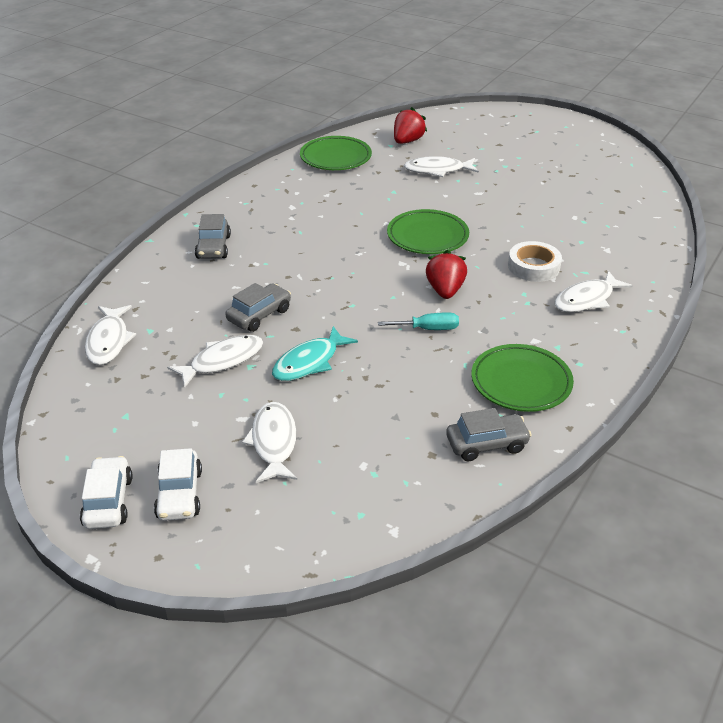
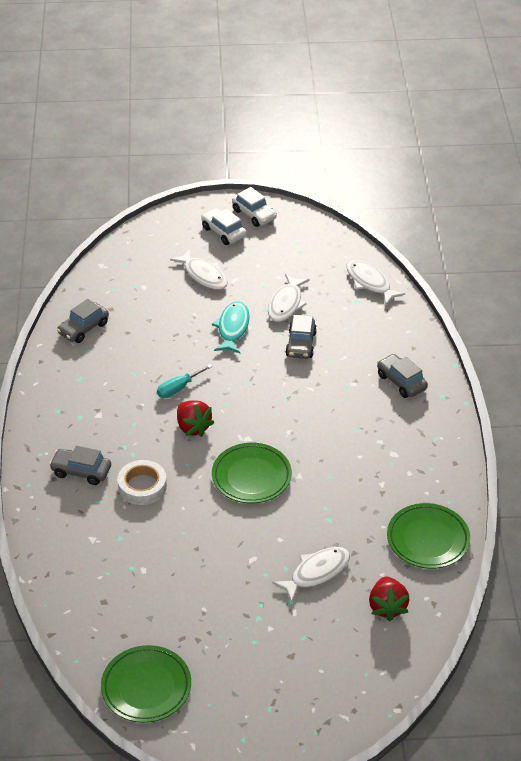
camera: 145 degrees right, 5 degrees up
green plate [471,344,574,412] -> green plate moved to [101,645,191,723]
white fish [555,271,633,312] -> grey car [49,446,111,485]

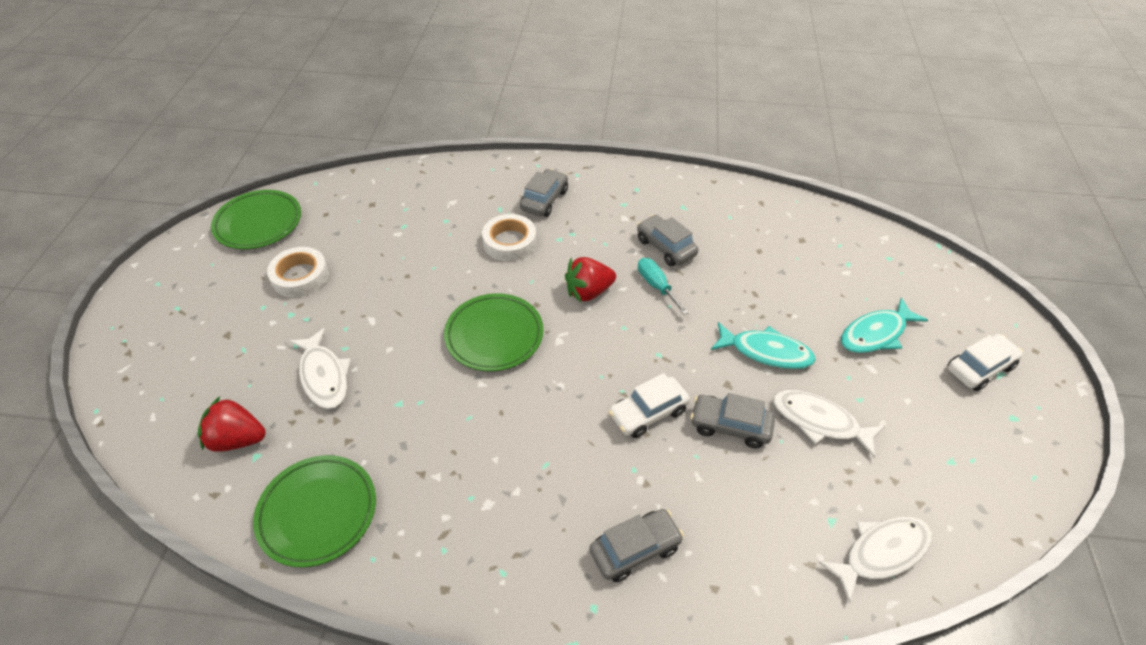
camera: 100 degrees right, 5 degrees up
grey car [57,299,109,343] -> grey car moved to [637,215,698,266]
white fish [170,248,227,290] -> turquoise fish [841,298,928,353]
white car [232,187,277,227] -> white car moved to [609,373,690,438]
none -> white tape [267,247,329,297]

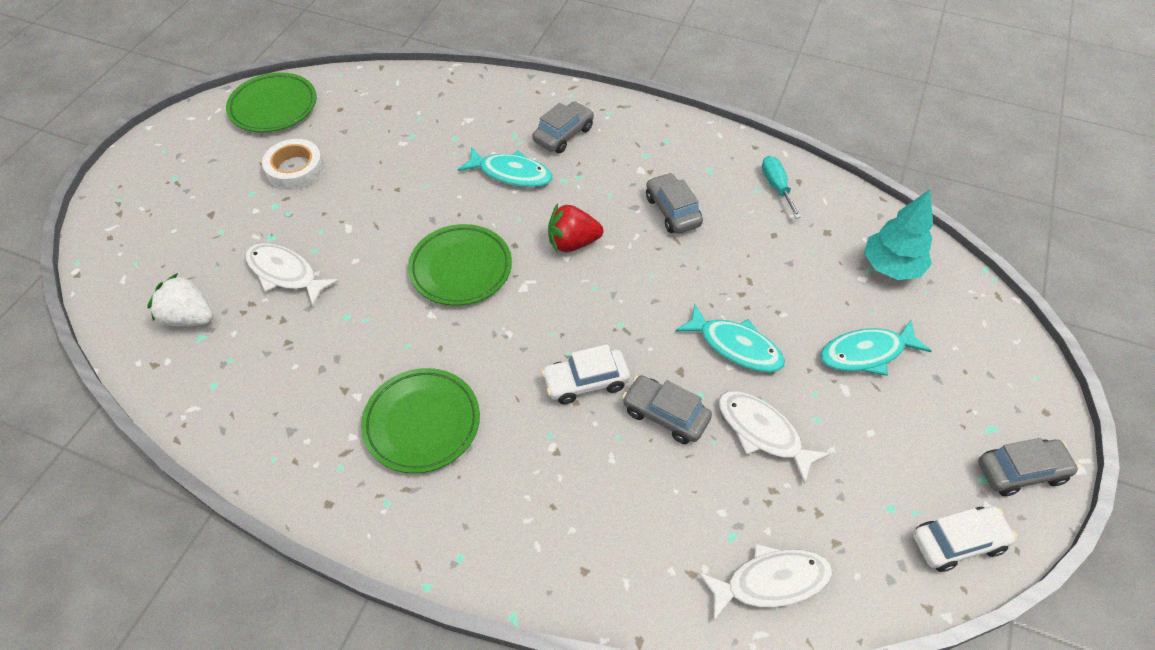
camera: 15 degrees right, 5 degrees up
red strawberry [198,396,266,452] -> white strawberry [147,273,213,327]
green plate [253,455,376,567] -> green plate moved to [361,368,480,473]
white fish [289,328,351,409] -> white fish turned 135 degrees clockwise [246,243,339,306]
white tape [482,214,536,261] -> turquoise fish [458,147,553,187]
grey car [589,509,684,582] -> grey car moved to [978,438,1079,496]
turquoise screwdriver [638,258,689,315] -> turquoise screwdriver moved to [762,156,801,218]
white car [948,334,1023,391] -> white car moved to [913,506,1017,572]
none -> turquoise tree [864,189,933,280]

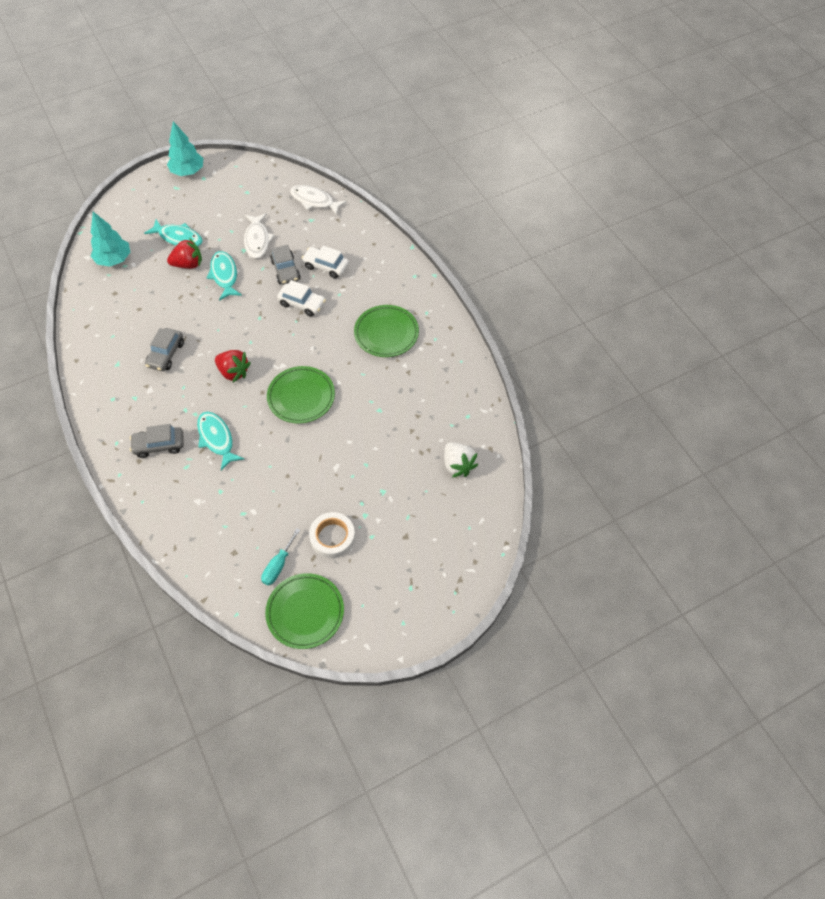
camera: 140 degrees left, 5 degrees up
white fish [246,243,339,306] -> none
turquoise screwdriver [762,156,801,218] -> turquoise screwdriver moved to [261,528,300,585]
white car [913,506,1017,572] -> white car moved to [302,246,349,279]
grey car [978,438,1079,496] -> turquoise tree [167,121,203,176]
none -> red strawberry [167,238,202,269]

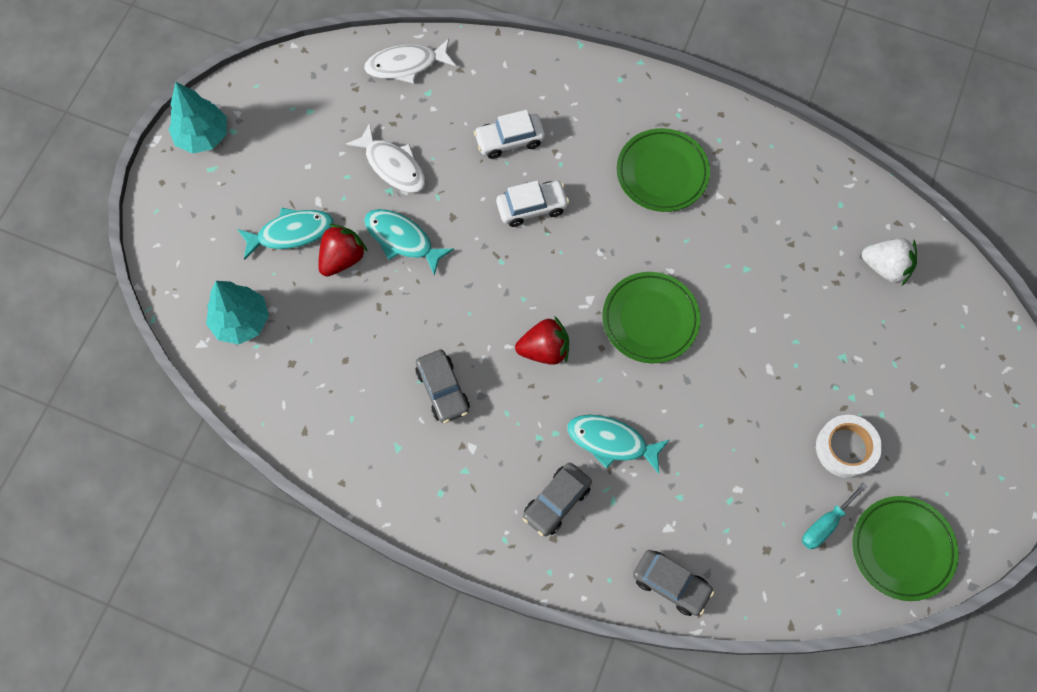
camera: 40 degrees left, 10 degrees up
turquoise screwdriver [261,528,300,585] -> turquoise screwdriver turned 60 degrees clockwise [802,482,868,549]
grey car [270,245,301,285] -> grey car moved to [633,550,714,616]

